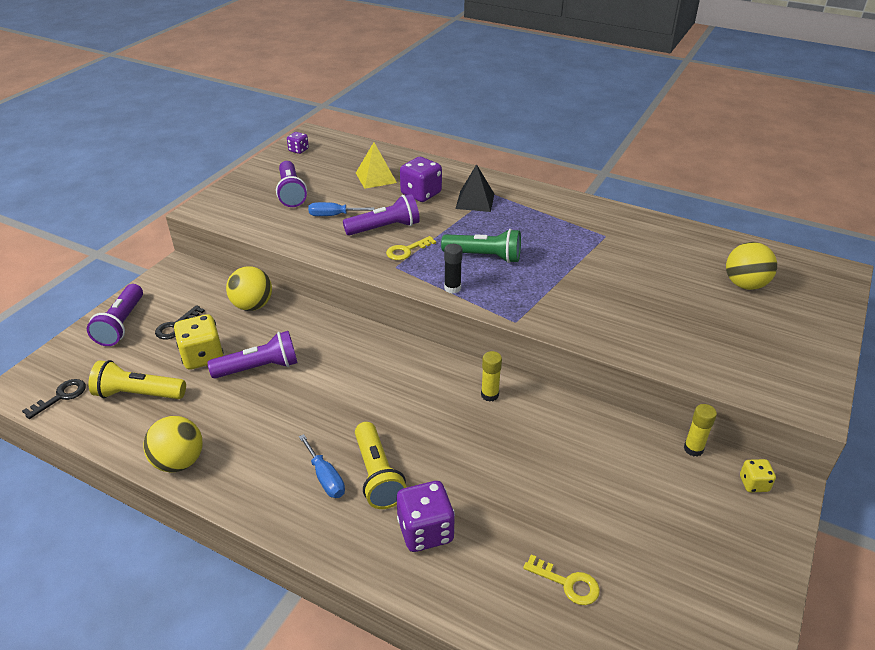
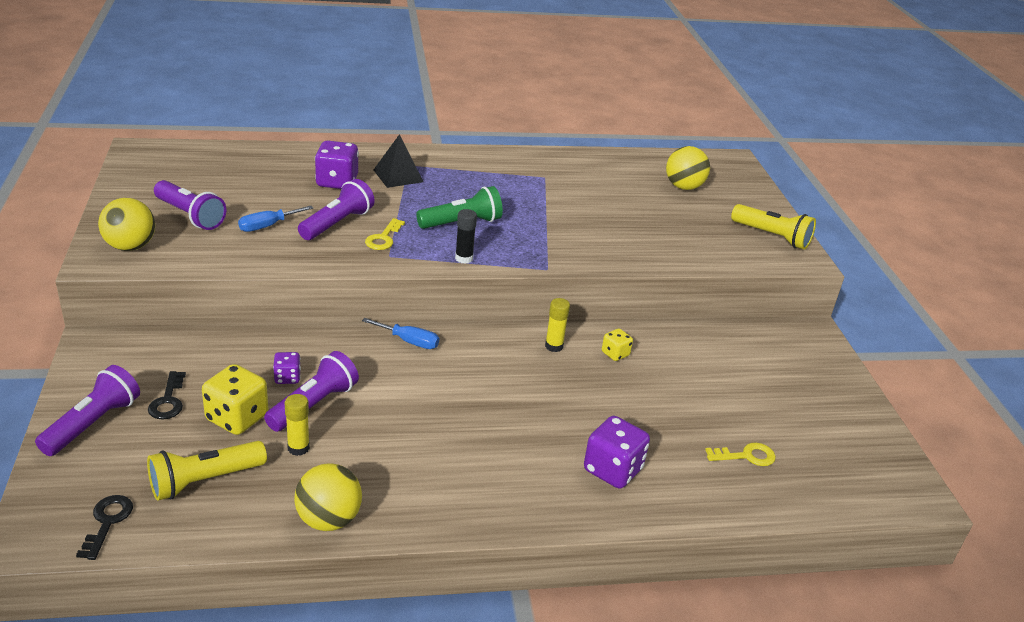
camera: 40 degrees left, 5 degrees down
purple flashlight [87,284,143,346] -> purple flashlight turned 120 degrees counterclockwise [35,365,140,456]
yellow ball [226,266,272,311] -> yellow ball moved to [98,198,155,251]
purple dice [287,132,309,154] -> purple dice moved to [273,352,301,384]
blue screwdriver [299,434,345,498] -> blue screwdriver moved to [362,318,439,349]
yellow flashlight [355,422,407,509] -> yellow flashlight moved to [731,204,816,250]
yellow pyramid [356,142,397,189] -> none
yellow glue stick [684,404,717,457] -> yellow glue stick moved to [285,394,310,456]
yellow dice [740,459,776,492] -> yellow dice moved to [602,329,633,361]

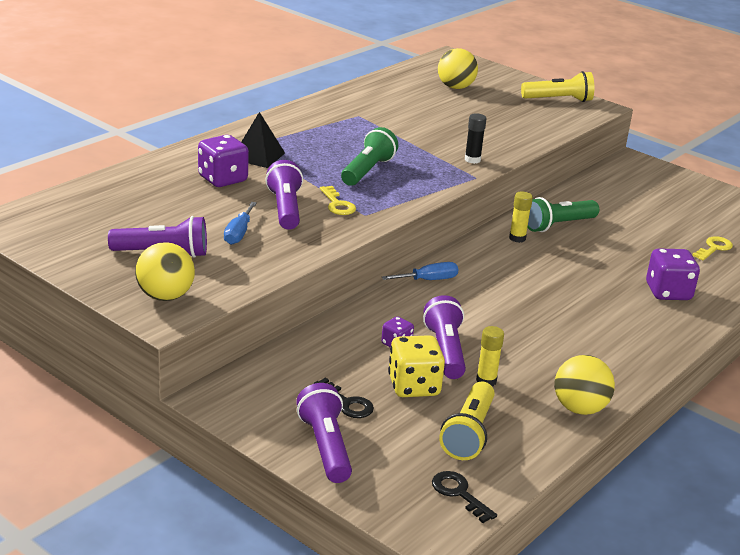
camera: 40 degrees left, 5 degrees down
black glue stick [455,209,477,264] -> black glue stick moved to [465,113,486,164]
yellow dice [602,329,633,361] -> green flashlight [527,197,599,232]

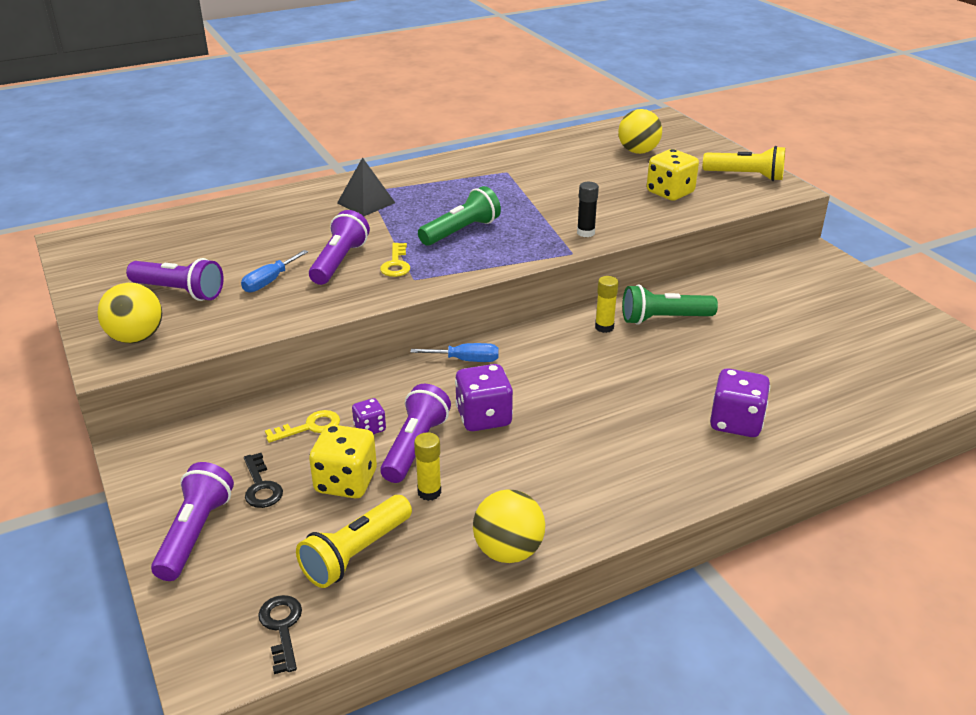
camera: 25 degrees right, 5 degrees up
purple dice [198,135,249,187] -> purple dice moved to [455,364,513,431]
yellow key [692,236,733,261] -> yellow key moved to [265,410,340,443]
none -> yellow dice [647,149,699,201]

